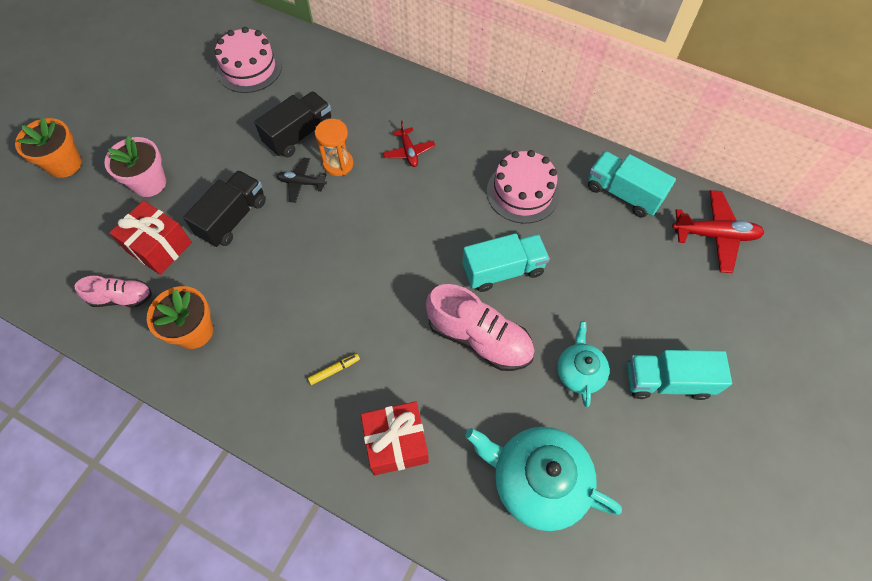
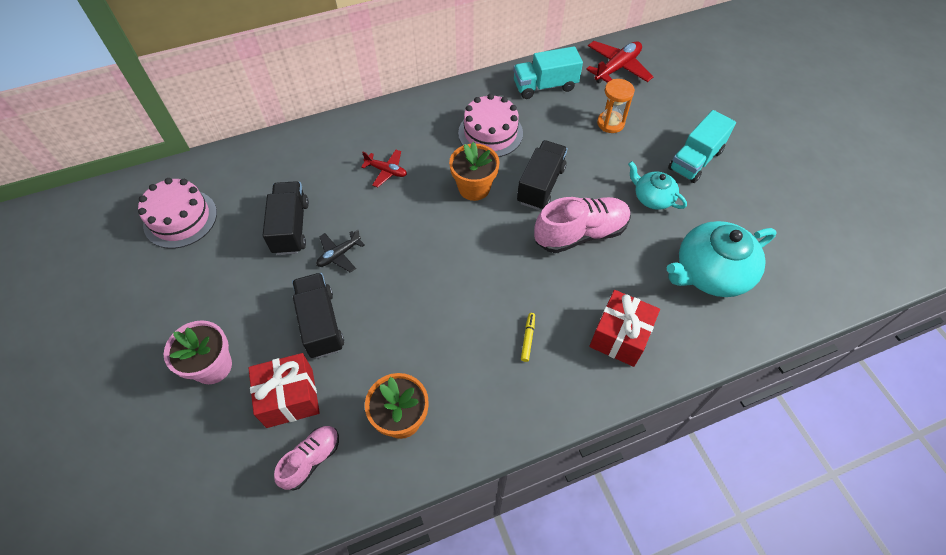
camera: 50 degrees left, 5 degrees down
orange flower pot [15,117,82,178] -> orange flower pot moved to [449,142,500,201]
orange hourglass [315,119,354,176] -> orange hourglass moved to [597,79,635,133]
turquoise truck [462,233,550,292] -> black truck [517,140,568,210]

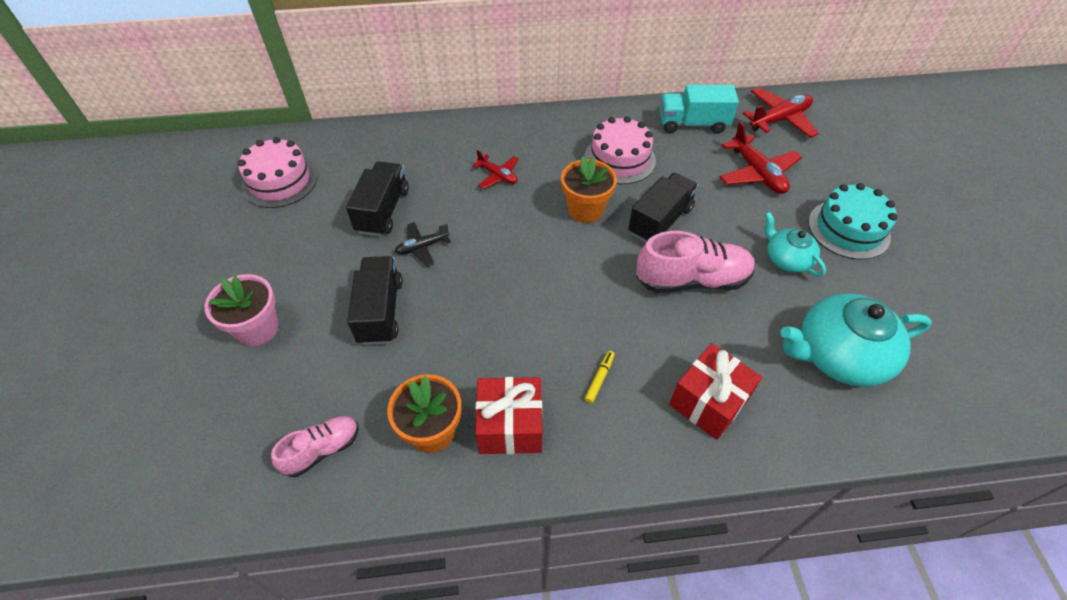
camera: 15 degrees right, 5 degrees down
red gift [249,353,320,428] -> red gift moved to [475,377,542,454]
orange hourglass [597,79,635,133] -> red plane [720,122,802,194]
turquoise truck [668,110,736,183] -> turquoise cake [808,183,897,260]

